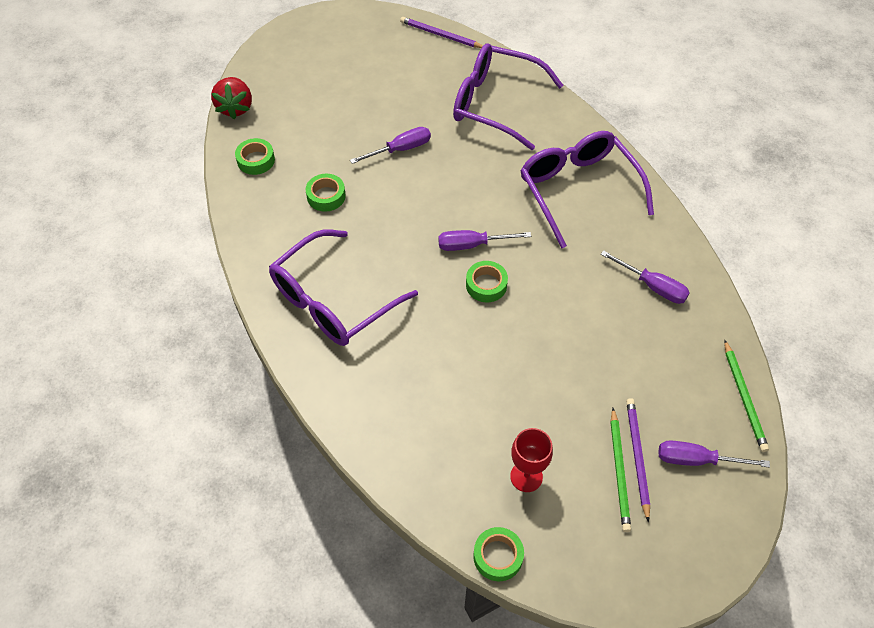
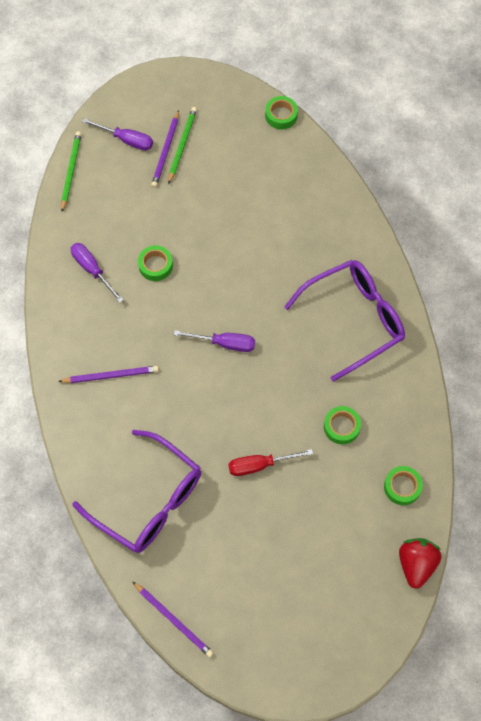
camera: 165 degrees left, 10 degrees up
purple screwdriver [350,127,431,164] -> red screwdriver [228,449,313,476]
green tape [466,261,508,302] -> green tape moved to [138,245,173,281]
red goblet [510,428,553,492] -> none
purple glasses [520,131,654,249] -> purple pencil [58,366,159,383]

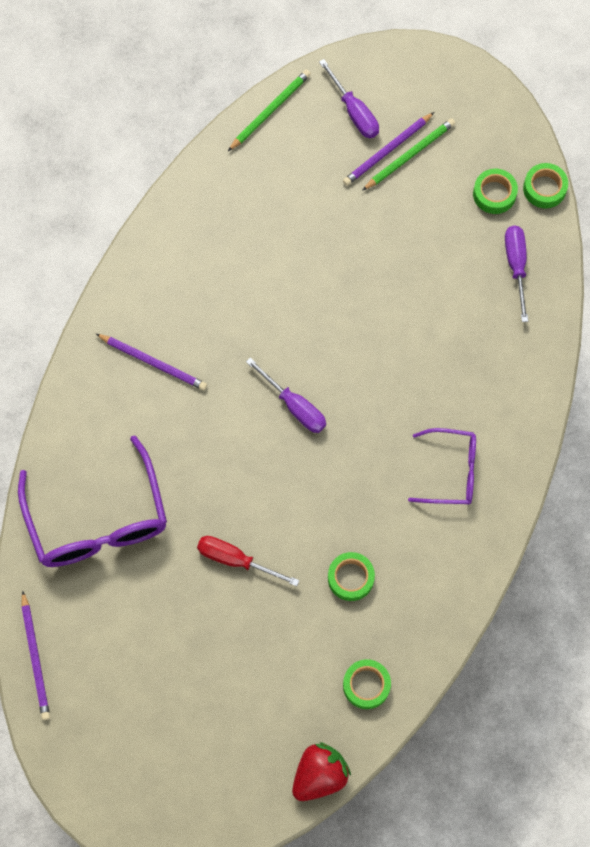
camera: 35 degrees right, 5 degrees up
purple screwdriver [71,243,124,303] -> purple screwdriver moved to [505,226,528,322]
green tape [138,245,173,281] -> green tape moved to [473,169,518,214]
purple glasses [284,260,405,382] -> purple glasses [408,428,476,505], size x0.58

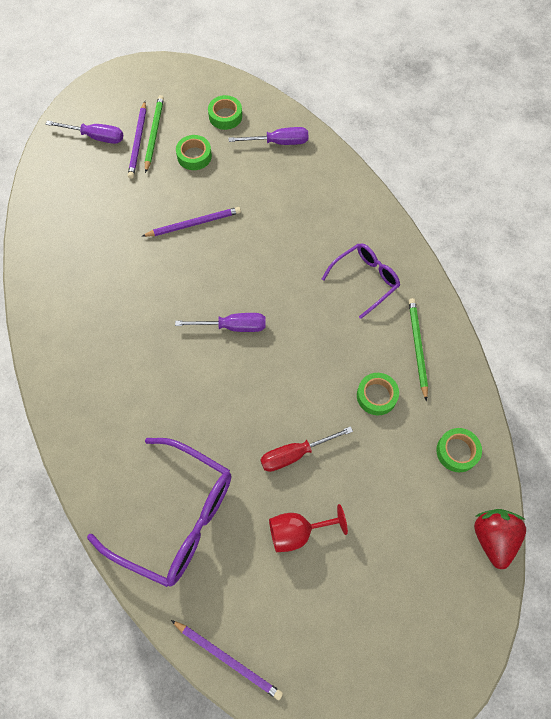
camera: 45 degrees left, 5 degrees down
purple pencil [96,334,207,390] -> purple pencil moved to [142,207,241,237]
green pencil [228,70,311,151] -> green pencil moved to [409,298,428,401]
purple screwdriver [505,226,528,322] -> purple screwdriver turned 135 degrees clockwise [228,127,308,145]
green tape [523,163,568,208] -> green tape moved to [176,135,212,170]
none -> red goblet [269,504,348,552]

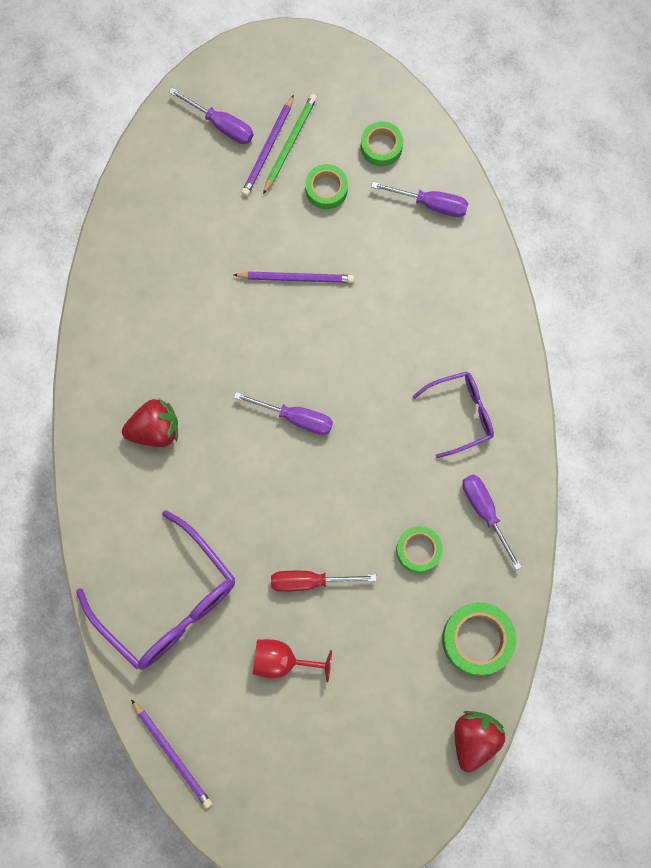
camera: 20 degrees right, 10 degrees up
green pencil [409,298,428,401] -> purple screwdriver [462,474,522,570]
green tape [436,428,482,472] -> green tape [442,602,516,676], size x1.55
none -> red strawberry [122,399,178,447]

